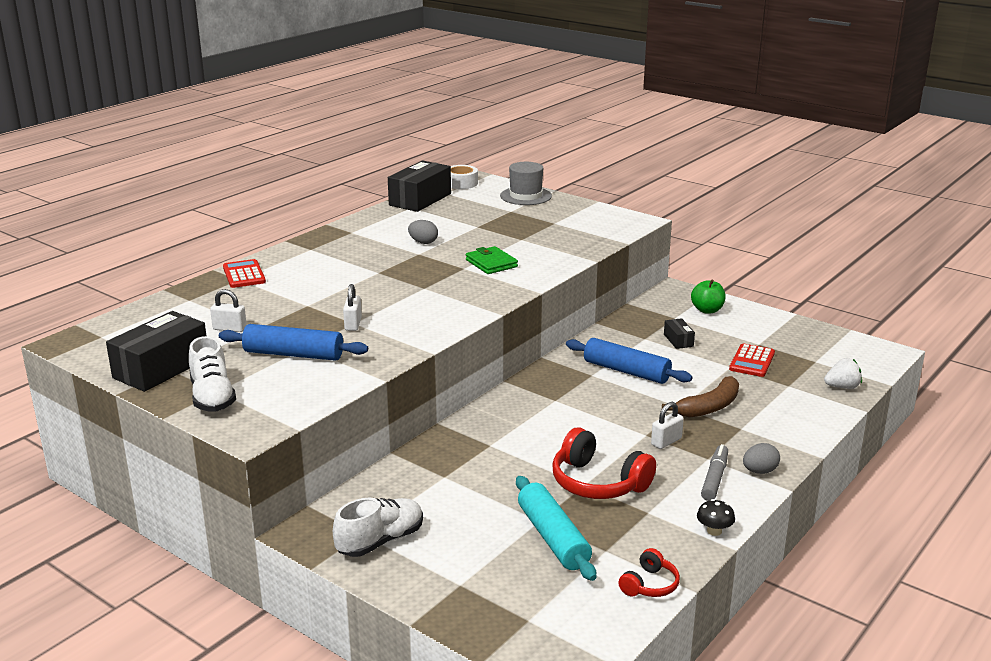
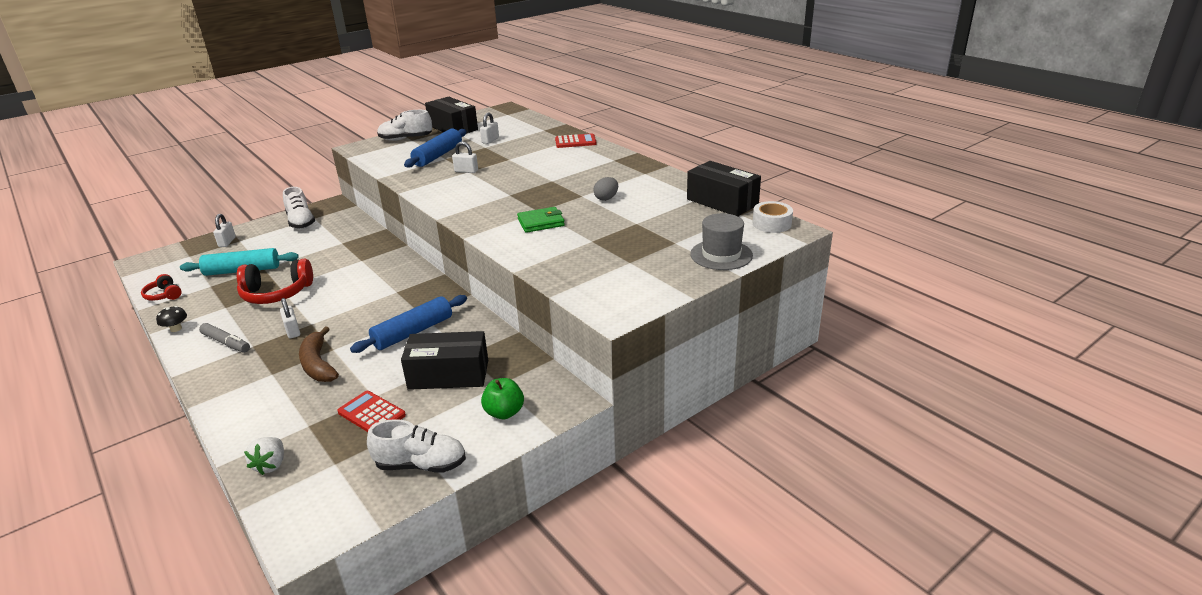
camera: 105 degrees right, 5 degrees up
red headphones [552,427,656,499] -> red headphones turned 150 degrees counterclockwise [237,259,313,304]
black box [664,318,695,349] -> black box [401,331,488,390], size x2.13
grey egg [743,443,780,474] -> none
none -> white padlock [213,214,236,247]
none -> white shoe [367,419,466,473]

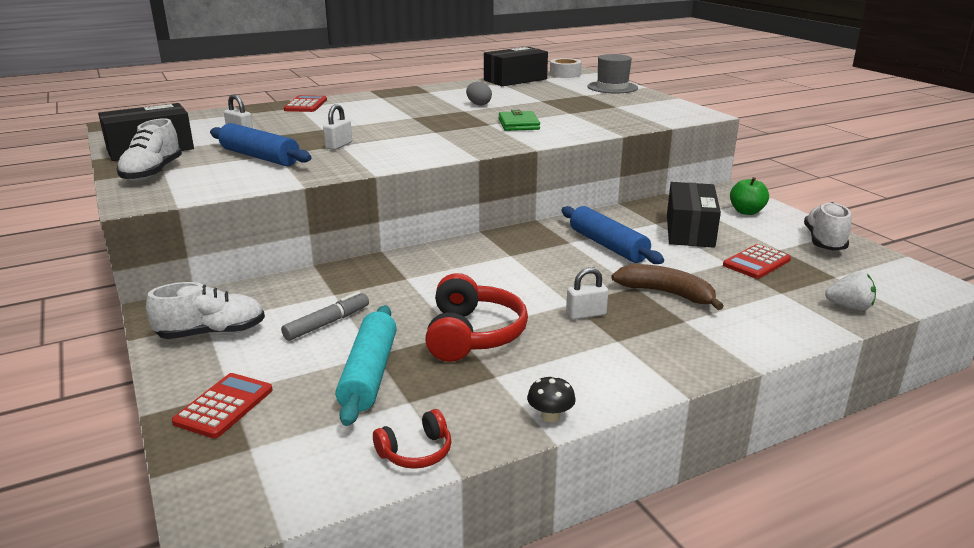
camera: 80 degrees left, 5 degrees down
grey marker [199,323,250,352] -> grey marker moved to [281,291,369,341]
white padlock [213,214,236,247] -> red calculator [172,373,273,438]
brown banana [299,326,339,382] -> brown banana turned 135 degrees counterclockwise [611,264,724,310]

